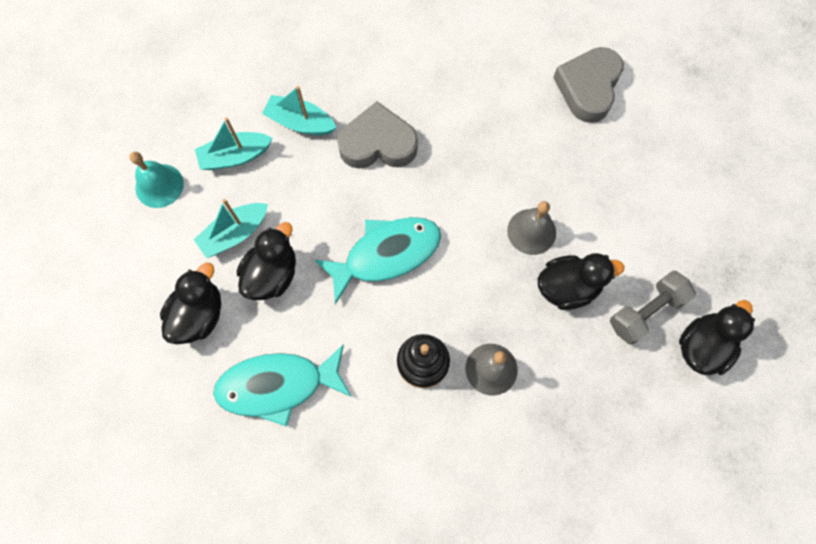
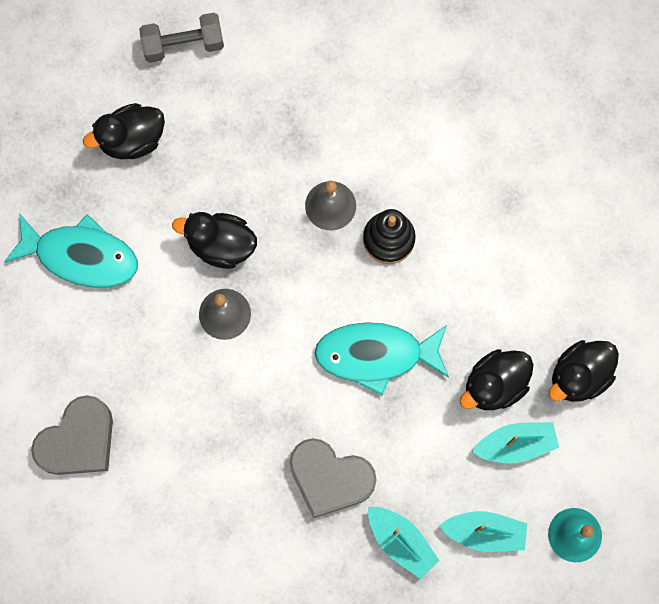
camera: 155 degrees left, 5 degrees up
turquoise fish [213,344,352,427] -> turquoise fish moved to [4,214,138,288]
grey dumbbell [610,271,696,344] -> grey dumbbell moved to [139,13,224,63]

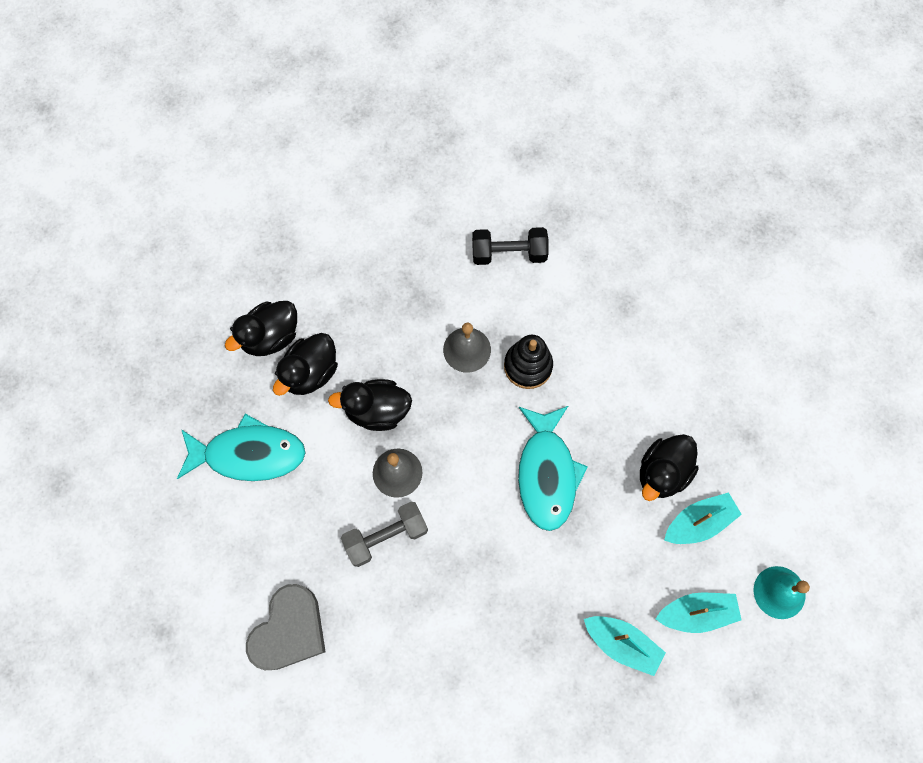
camera: 15 degrees left, 5 degrees down
grey dumbbell [139,13,224,63] -> grey dumbbell moved to [341,502,428,567]
grey heart [290,438,377,518] -> none
turquoise fish [315,322,449,395] -> turquoise fish turned 75 degrees counterclockwise [518,406,588,531]
black duck [549,340,619,402] -> black duck moved to [273,333,338,396]
none -> black dumbbell [472,227,549,265]

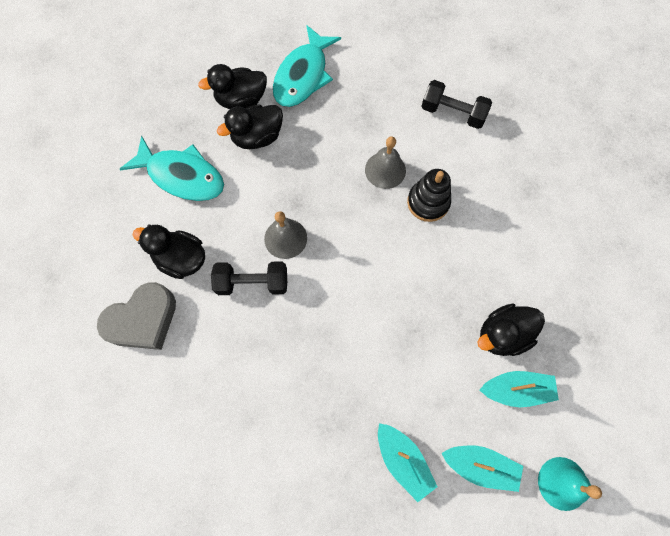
camera: 25 degrees right, 0 degrees up
black duck [328,379,412,431] -> black duck moved to [133,225,205,279]
grey dumbbell [341,502,428,567] -> black dumbbell [211,261,287,295]
turquoise fish [518,406,588,531] -> turquoise fish moved to [273,25,341,107]

